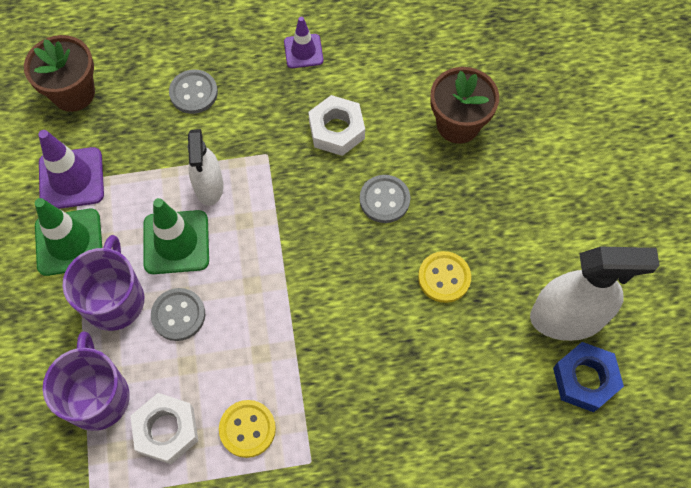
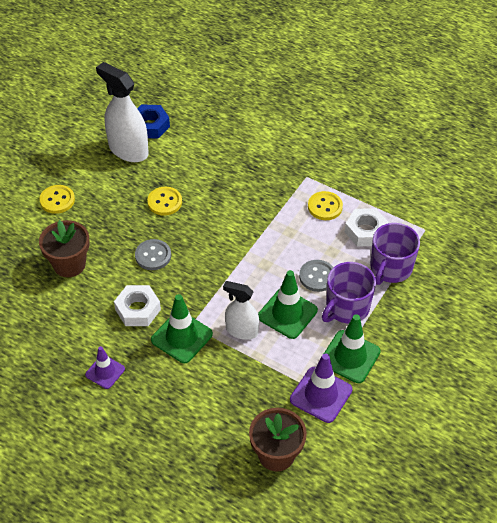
camera: 140 degrees left, 15 degrees down
grey button [169,69,218,114] -> none
white spray bottle [187,129,224,206] -> white spray bottle turned 105 degrees counterclockwise [223,281,259,340]
none -> yellow button [40,185,75,214]
none -> green traffic cone [151,294,213,363]

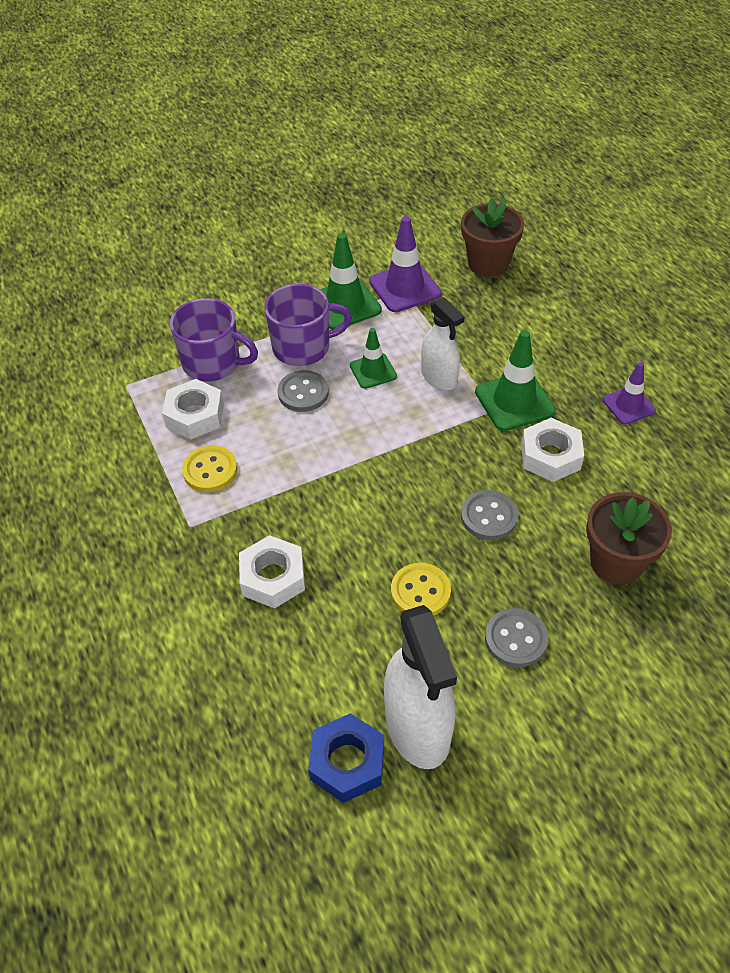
camera: 145 degrees left, 0 degrees up
yellow button [40,185,75,214] -> none
green traffic cone [258,270,318,339] -> green traffic cone [350,328,397,389], size x0.63
purple mug [370,223,420,285] -> purple mug turned 45 degrees clockwise [170,298,258,382]
none -> white nut [239,535,305,609]
none -> grey button [485,608,548,667]

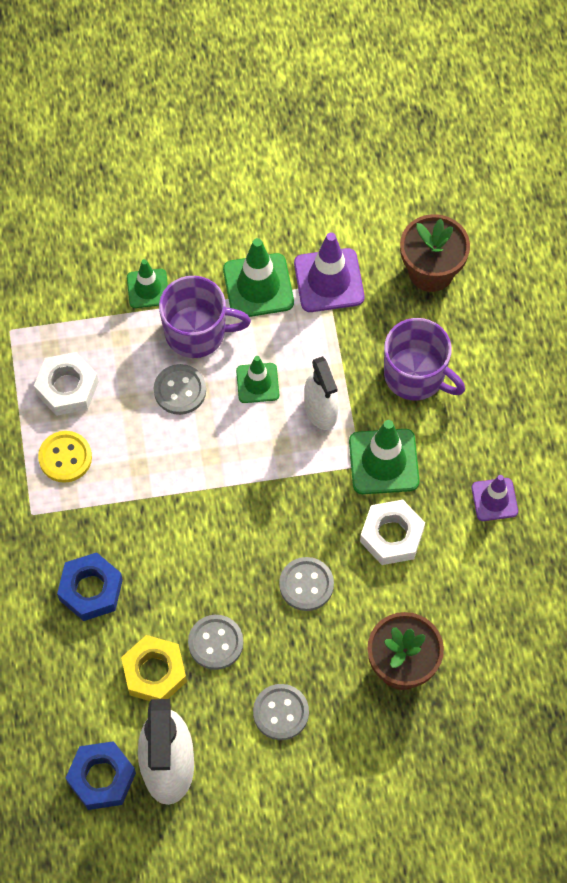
camera: 15 degrees right, 15 degrees up
purple mug [170,298,258,382] -> purple mug moved to [384,318,465,401]
white nut [239,535,305,609] -> blue nut [57,552,123,621]
yellow button [391,563,451,616] -> grey button [188,615,243,670]
none -> yellow nut [121,635,187,701]
none -> green traffic cone [127,259,168,308]

